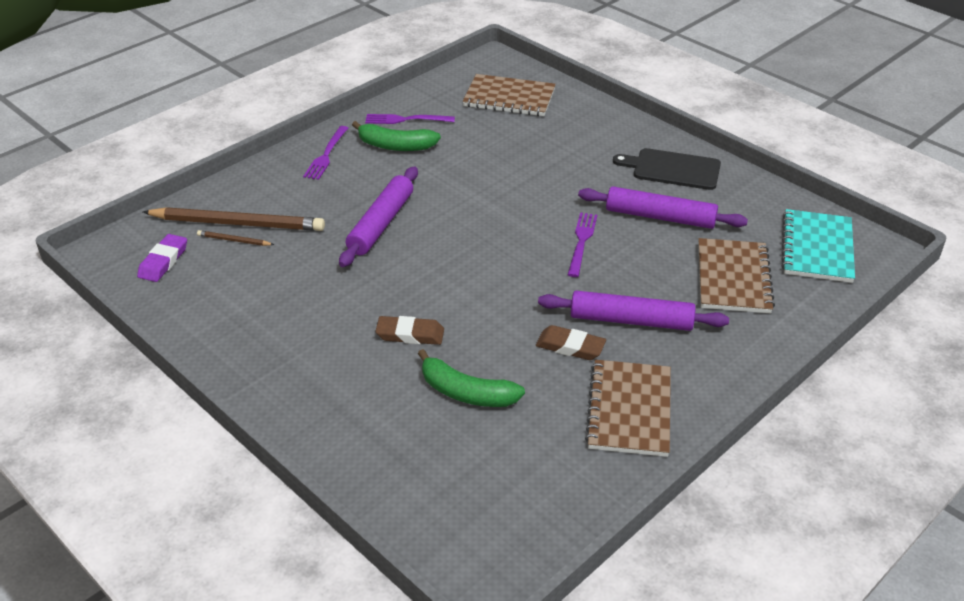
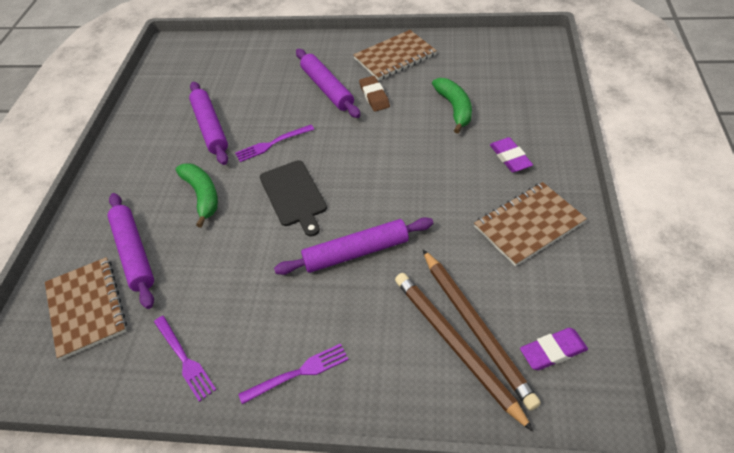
camera: 125 degrees left, 10 degrees up
brown pencil [197,230,274,246] -> brown pencil [423,250,541,411], size x2.31
green banana [352,121,441,151] -> green banana moved to [176,164,218,228]
brown eraser [375,316,444,345] -> none
black cutting board [613,148,721,190] -> black cutting board moved to [260,160,327,237]
brown notebook [698,238,775,313] -> brown notebook moved to [474,182,587,266]
turquoise notebook [782,209,855,283] -> none
none -> purple rolling pin [108,193,154,309]
none -> purple eraser [490,137,533,173]

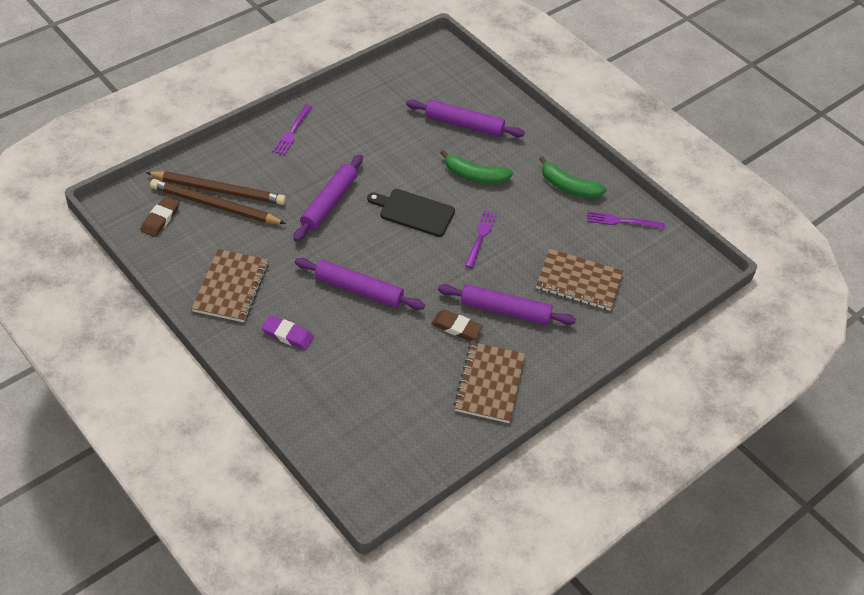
camera: 125 degrees right, 0 degrees up
brown notebook [45,257,127,360] -> brown notebook moved to [536,249,623,311]
purple fork [154,316,217,402] -> purple fork moved to [587,211,665,229]
purple rolling pin [189,82,228,165] -> purple rolling pin moved to [295,258,425,310]
green banana [432,78,472,133] -> green banana moved to [539,156,607,198]
purple eraser [520,328,588,370] -> brown eraser [141,196,180,237]

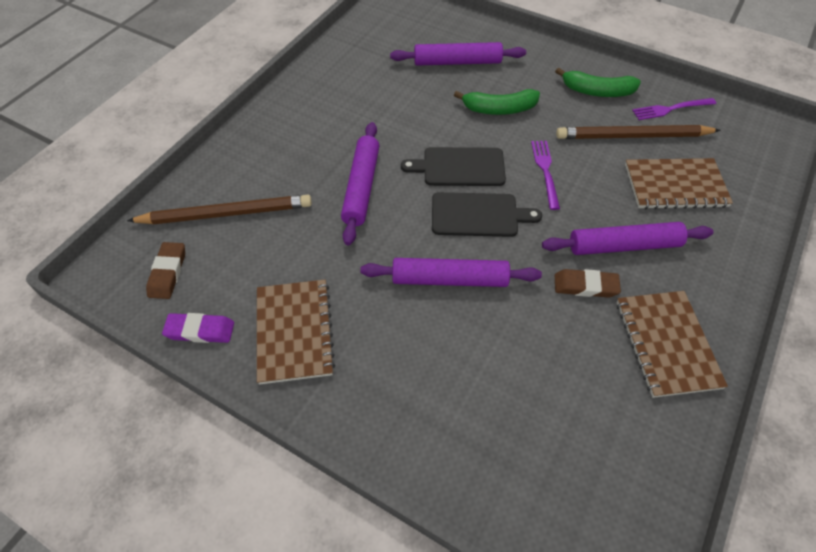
camera: 15 degrees left, 5 degrees up
brown pencil [150,179,286,224] -> brown pencil moved to [556,125,721,139]
purple eraser [261,315,314,350] -> purple eraser moved to [162,313,234,343]
purple fork [272,104,312,155] -> none
none -> black cutting board [432,192,542,237]

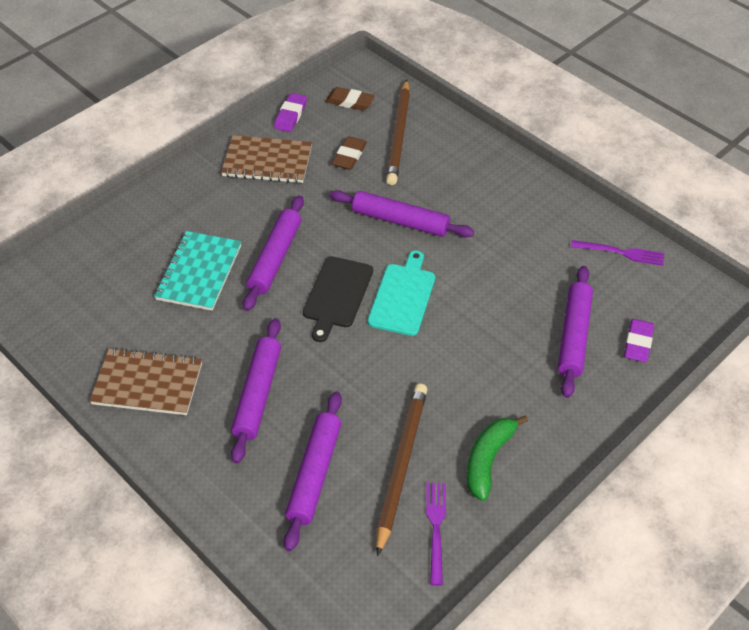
camera: 105 degrees right, 5 degrees down
black cutting board [401,147,506,186] -> turquoise cutting board [368,250,435,336]
green banana [454,89,540,115] -> none
purple fork [531,141,560,210] -> purple fork moved to [571,240,664,266]
brown eraser [555,269,621,298] -> brown eraser moved to [332,136,367,170]
brown notebook [625,158,733,209] -> purple rolling pin [284,392,342,551]
none -> turquoise notebook [154,231,241,311]
none -> purple eraser [624,319,654,362]

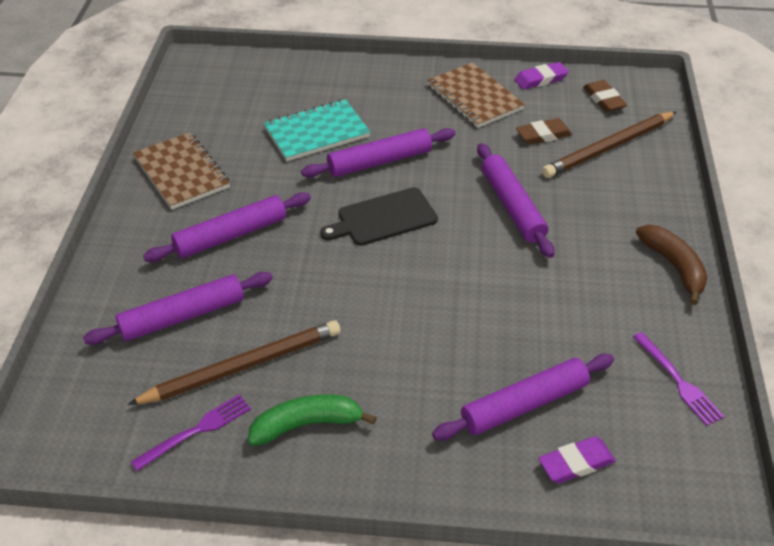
camera: 50 degrees right, 5 degrees down
turquoise cutting board [368,250,435,336] -> none
none -> brown banana [636,225,708,305]

